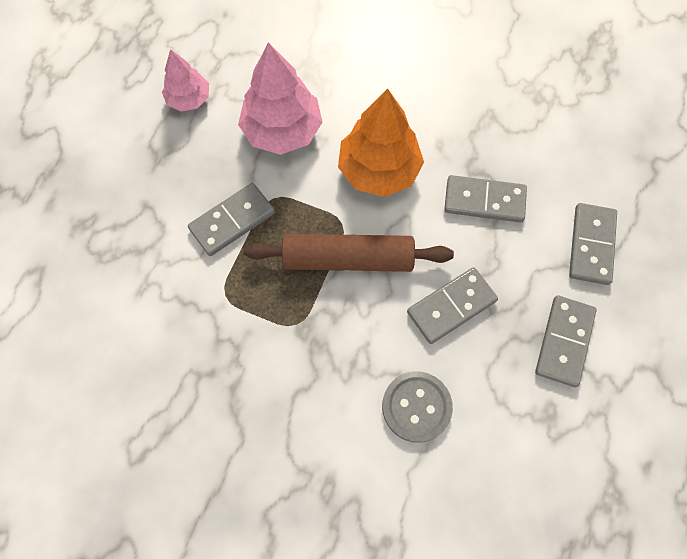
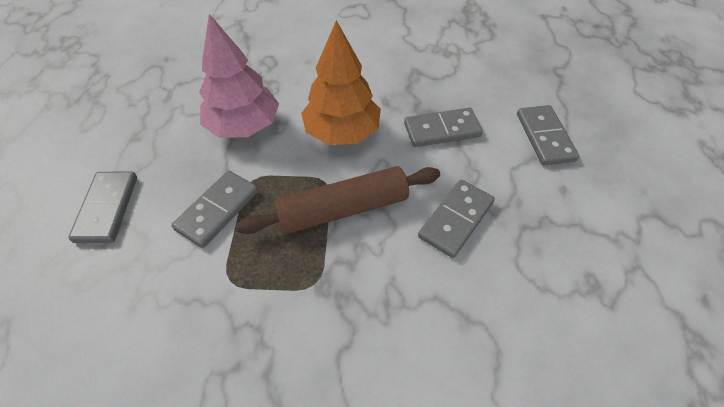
camera: 20 degrees left, 15 degrees down
pink tree [162,49,209,112] -> none
grey button [382,371,453,443] -> none
grey domino [535,296,597,387] -> grey domino moved to [68,171,137,243]

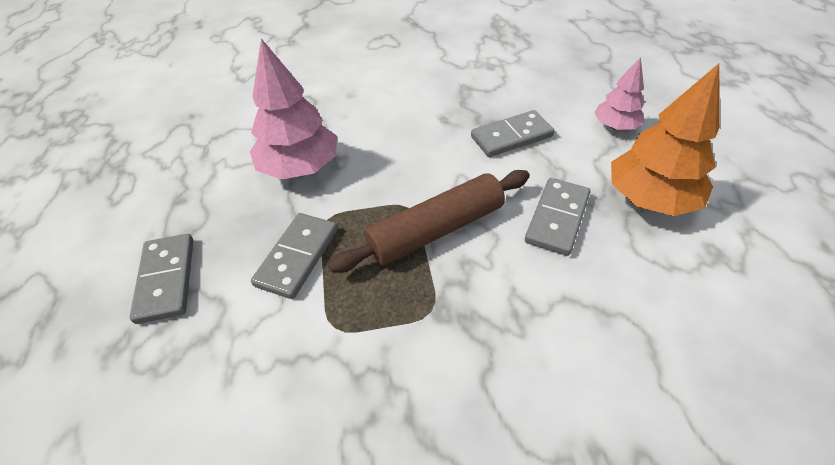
camera: 10 degrees left, 5 degrees down
orange tree [301,20,381,145] -> orange tree moved to [611,63,720,216]
grey domino [517,105,579,165] -> pink tree [594,57,645,130]

